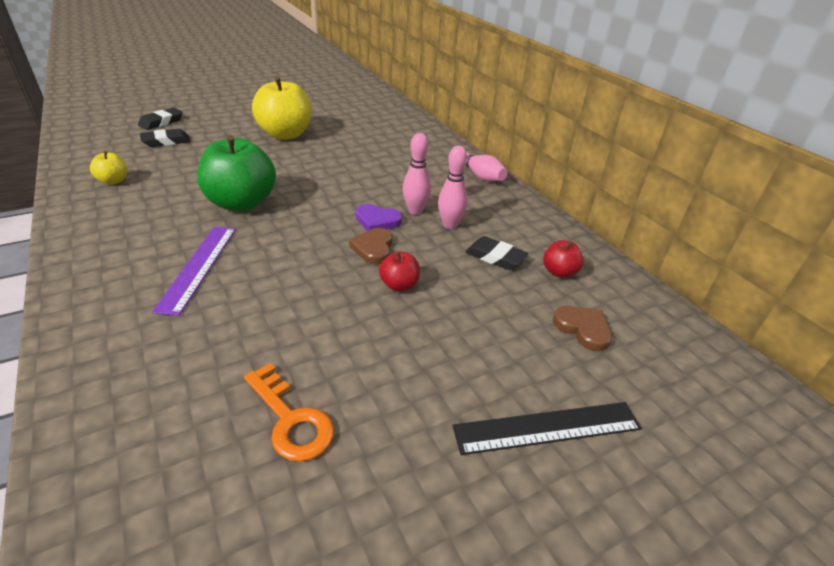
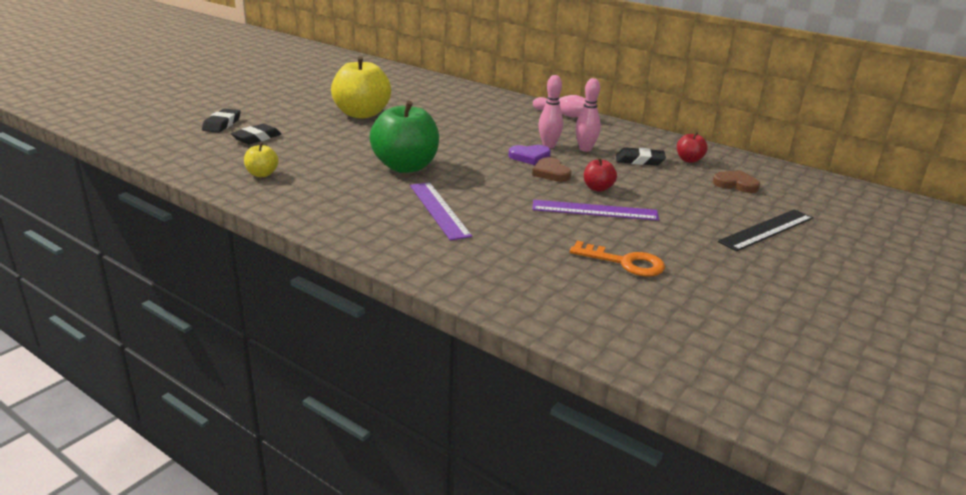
camera: 25 degrees left, 10 degrees down
none -> purple ruler [532,200,659,221]

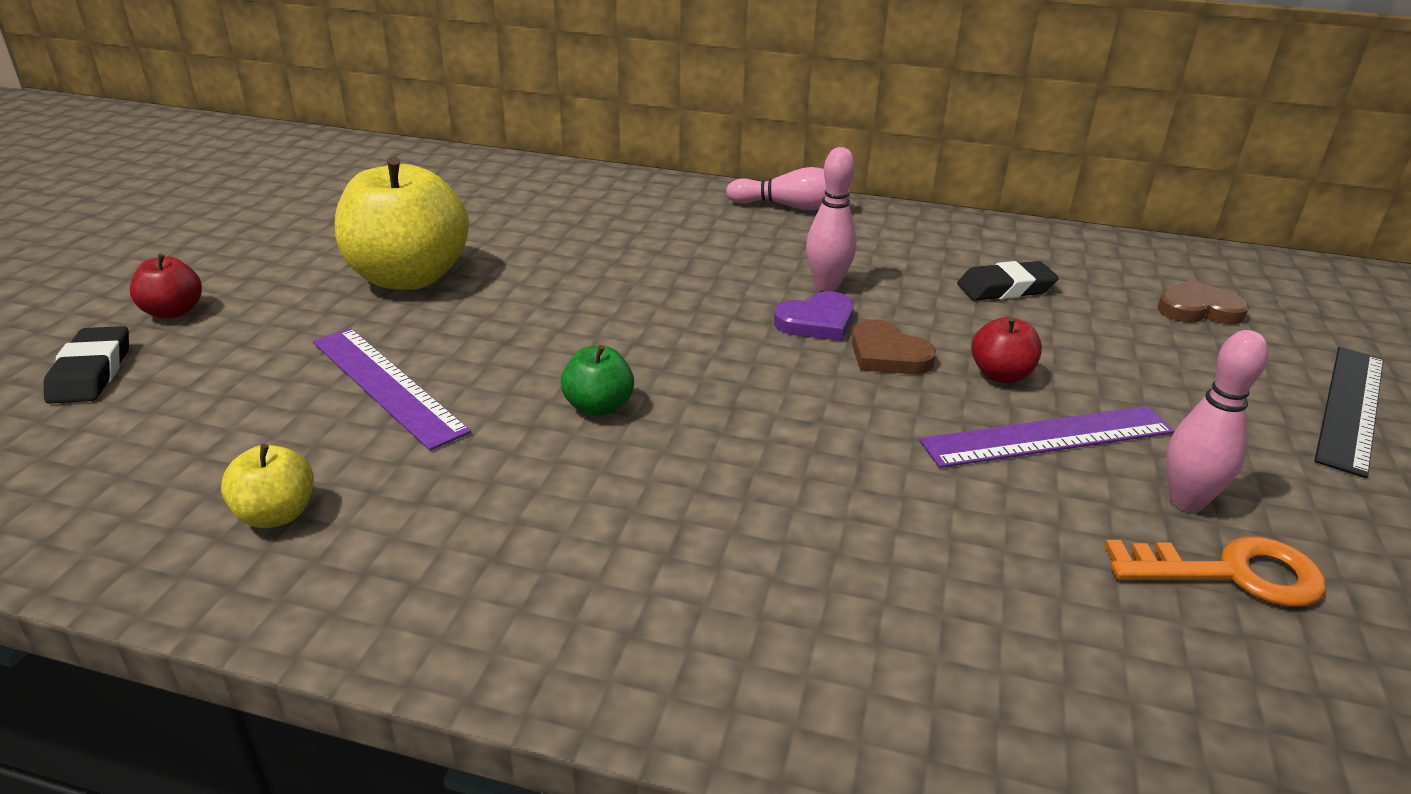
camera: 20 degrees left, 5 degrees up
black eraser [231,124,281,144] -> none
green apple [369,101,439,173] -> green apple [561,345,634,416], size x0.46
purple ruler [410,182,472,241] -> purple ruler moved to [313,328,471,451]
pink bowling pin [575,78,601,152] -> pink bowling pin moved to [1166,330,1268,512]
red apple [677,132,708,163] -> red apple moved to [130,254,202,319]

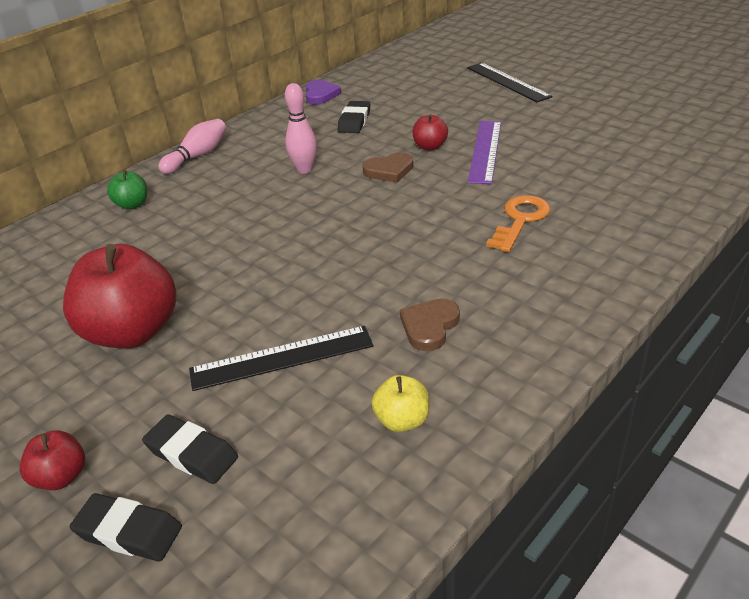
camera: 60 degrees left, 5 degrees up
purple ruler [313,328,471,451] -> black ruler [189,326,374,391]
yellow apple [335,157,469,290] -> red apple [63,244,177,348]
green apple [561,345,634,416] -> green apple moved to [107,170,147,210]
purple heart [774,291,854,341] -> purple heart moved to [306,80,341,105]
orange key [1104,537,1326,607] -> orange key moved to [486,195,550,252]
brown heart [1158,279,1249,325] -> brown heart moved to [400,298,460,351]
pink bowling pin [1166,330,1268,512] -> none
none -> black eraser [142,414,238,484]

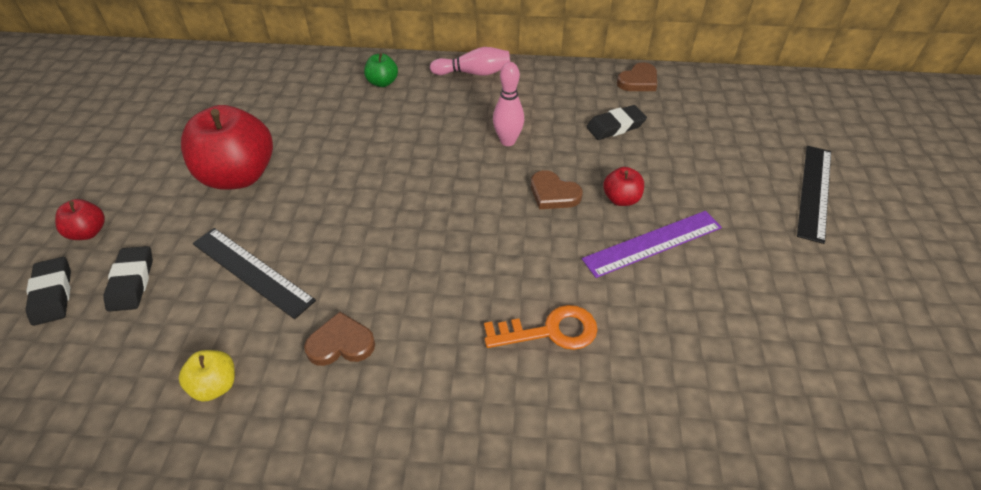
camera: 50 degrees right, 10 degrees up
purple heart [306,80,341,105] -> brown heart [617,62,657,91]

